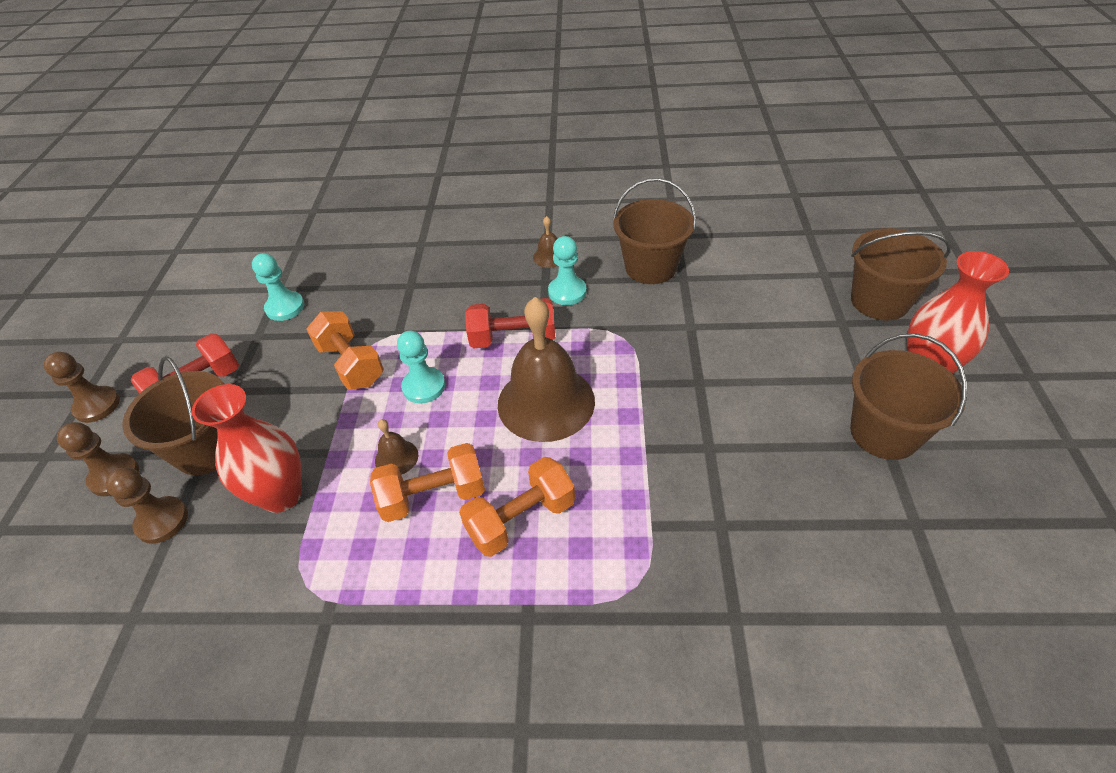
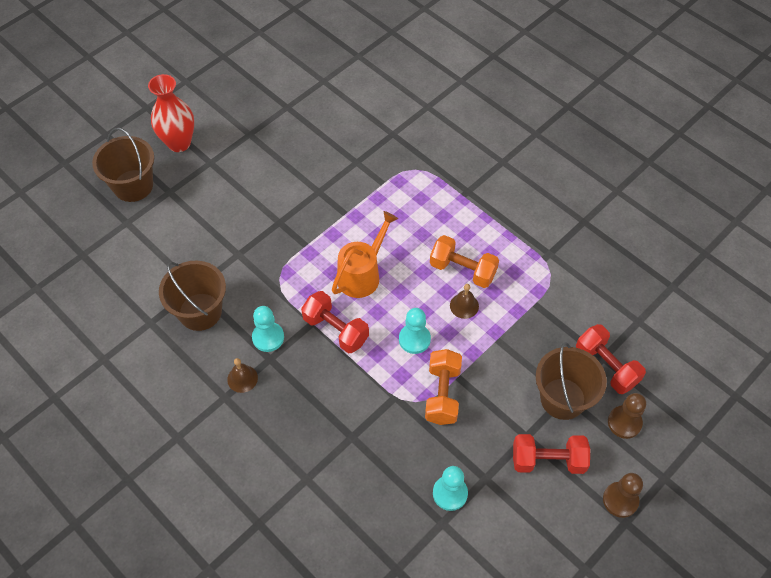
camera: 140 degrees left, 10 degrees up
brown pawn [105,467,188,544] -> red dumbbell [576,324,646,394]
red vase [192,384,302,513] -> none
orange dumbbell [459,457,575,557] -> none
brown bell [498,297,595,442] -> orange watering can [332,211,398,298]
brown bucket [850,333,967,460] -> none

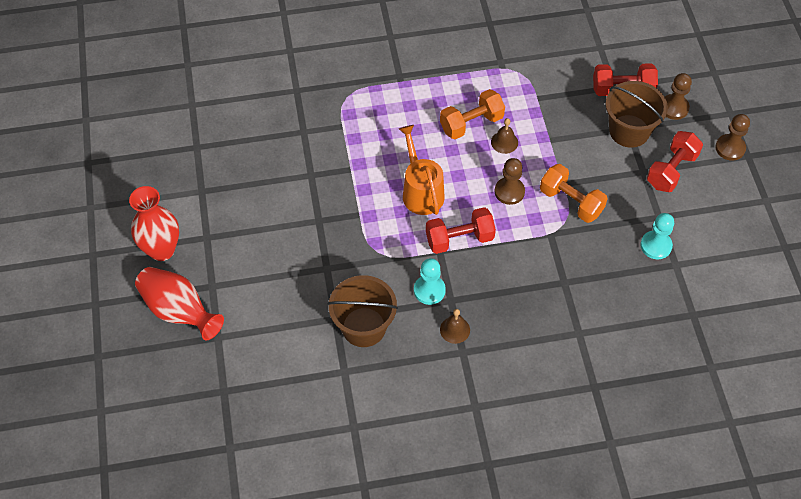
camera: 55 degrees left, 0 degrees up
brown bucket [92,128,154,202] -> red vase [135,267,224,340]
turquoise pawn [399,308,431,354] -> brown pawn [495,158,525,205]

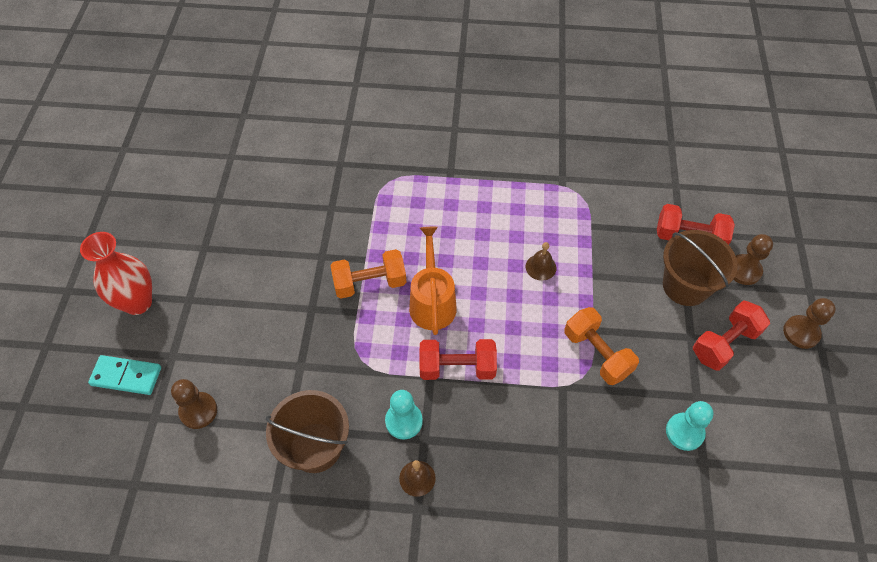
camera: 15 degrees right, 0 degrees up
red vase [135,267,224,340] -> turquoise domino [88,355,161,395]
orange dumbbell [440,89,505,139] -> orange dumbbell moved to [330,249,406,298]
brown pawn [495,158,525,205] -> brown pawn moved to [171,379,217,429]

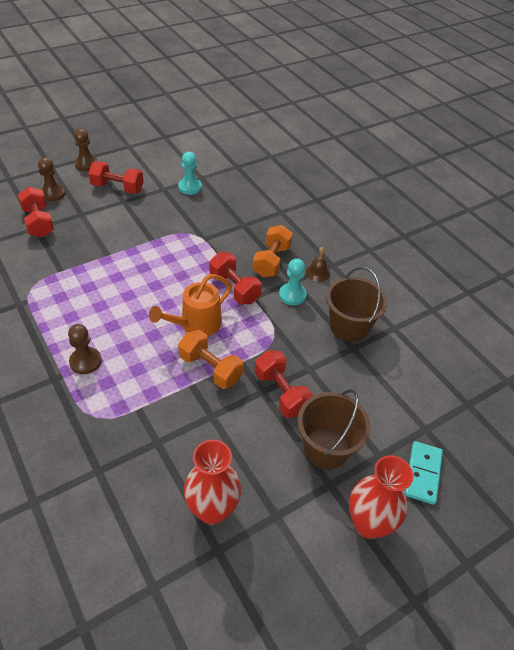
camera: 130 degrees left, 10 degrees down
turquoise domino [88,355,161,395] -> turquoise domino turned 45 degrees clockwise [405,441,443,505]
brown pawn [171,379,217,429] -> brown pawn moved to [68,324,102,374]
brown bell [526,242,556,281] -> none
orange dumbbell [565,307,639,385] -> orange dumbbell moved to [252,225,293,277]
brown bucket [663,230,738,306] -> brown bucket moved to [297,389,371,469]
none -> red vase [184,440,241,524]
none -> red dumbbell [254,351,313,418]

